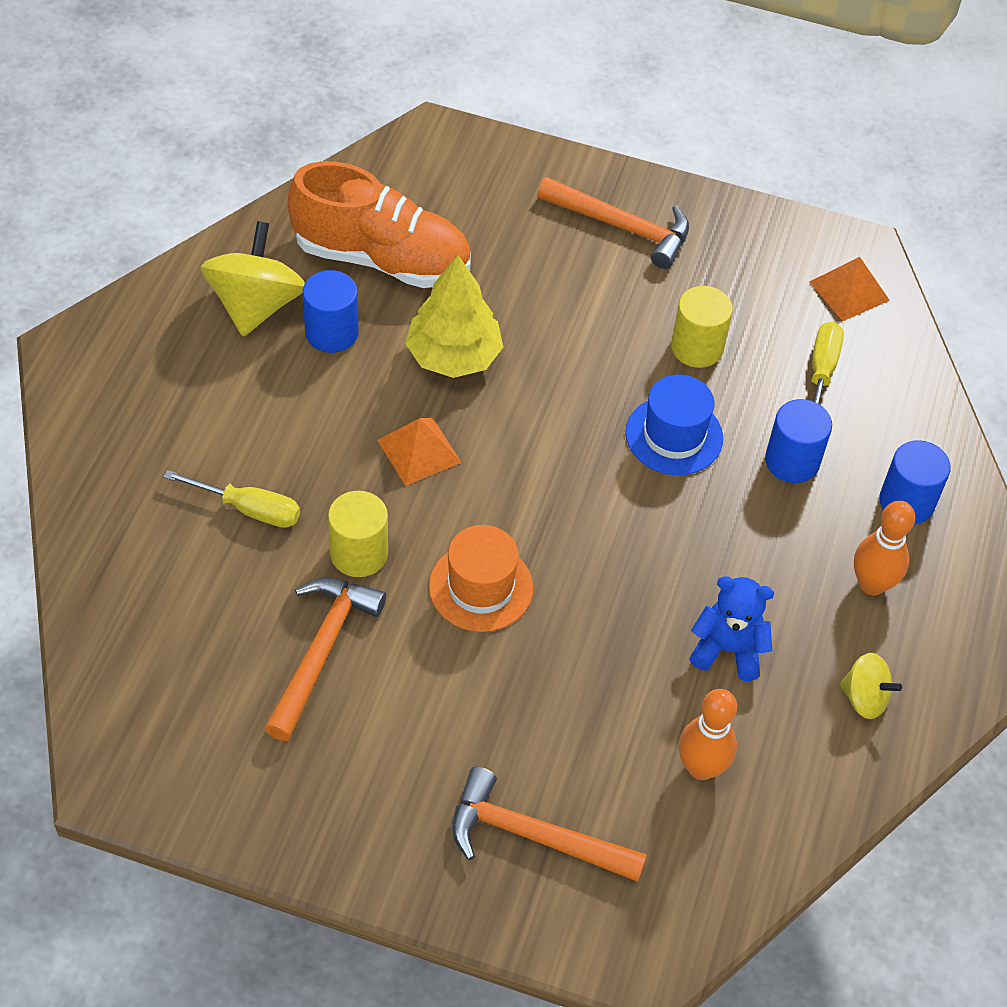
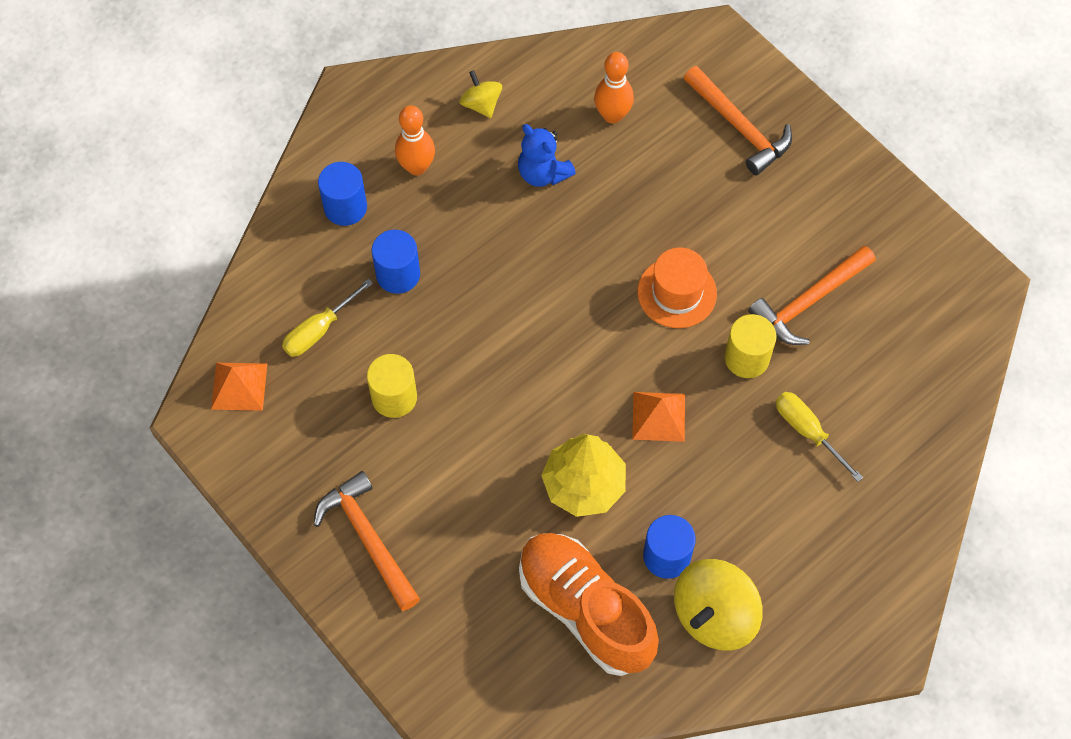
camera: 145 degrees left, 10 degrees up
blue hat [625,374,723,475] -> none

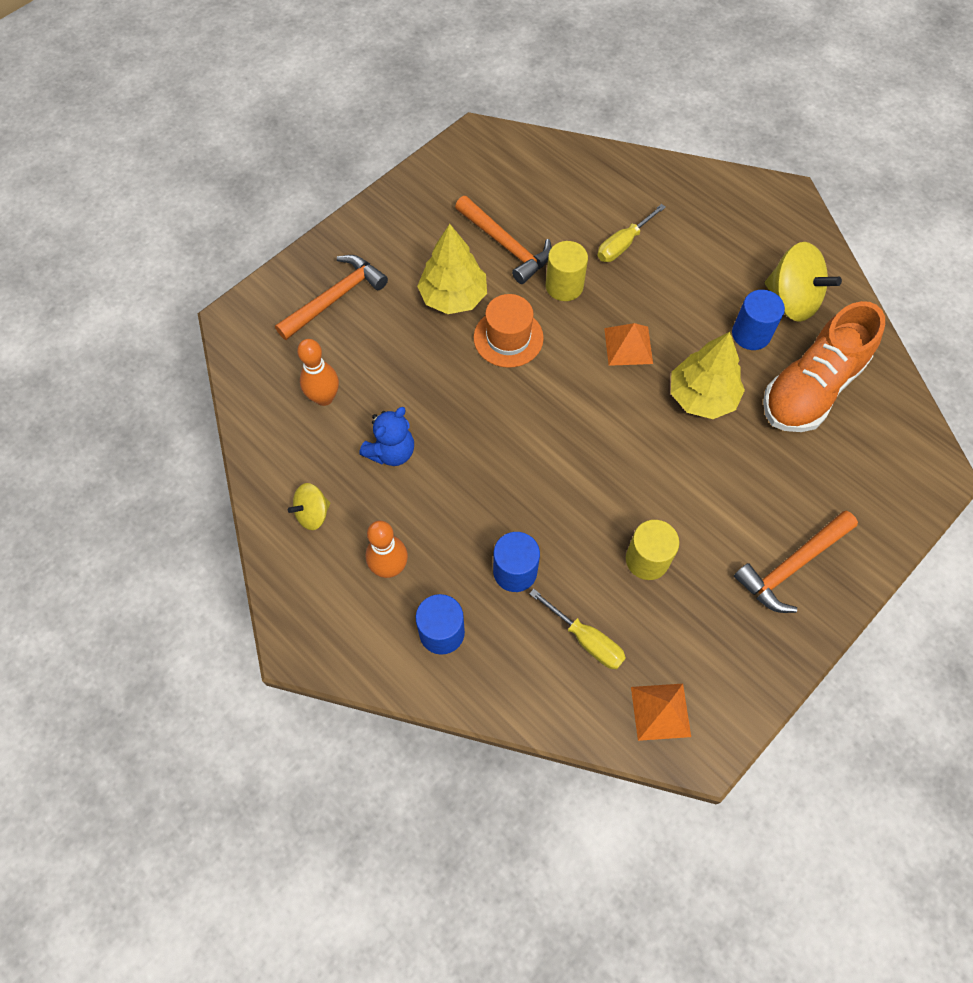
camera: 95 degrees left, 0 degrees up
none -> yellow tree [417,224,487,314]

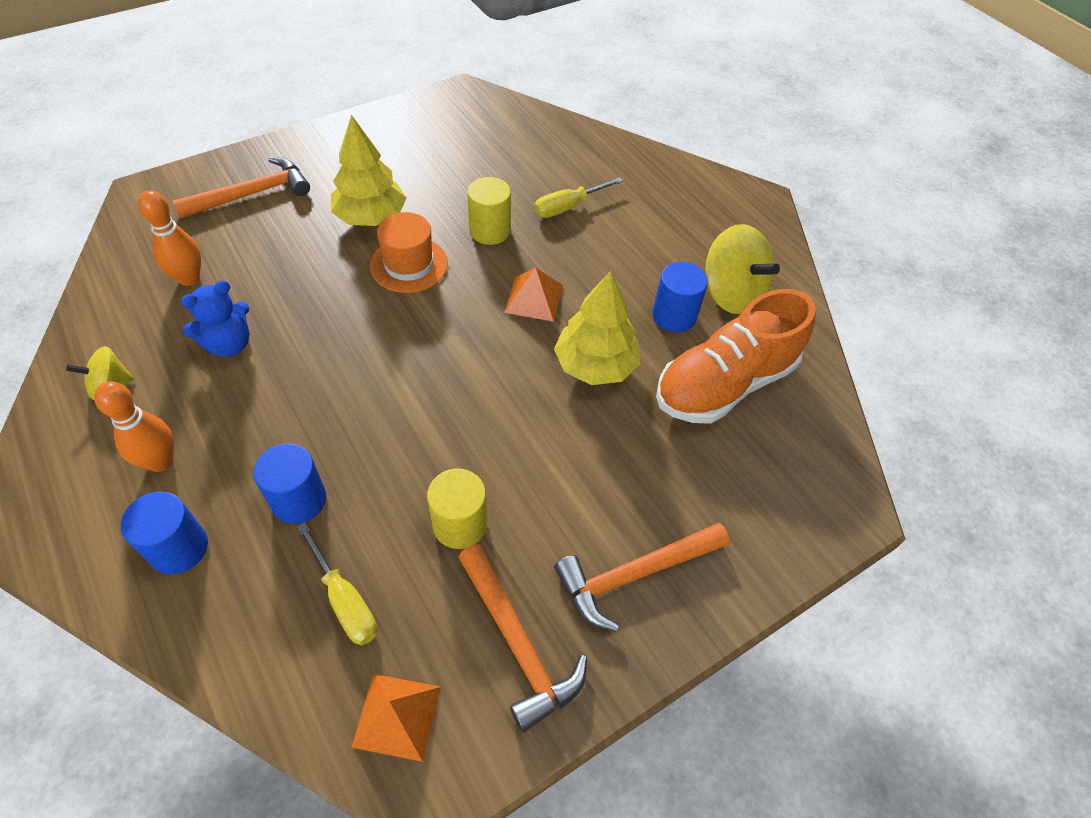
camera: 10 degrees right, 10 degrees down
orange hammer [455,196,552,284] -> orange hammer moved to [458,544,587,733]

